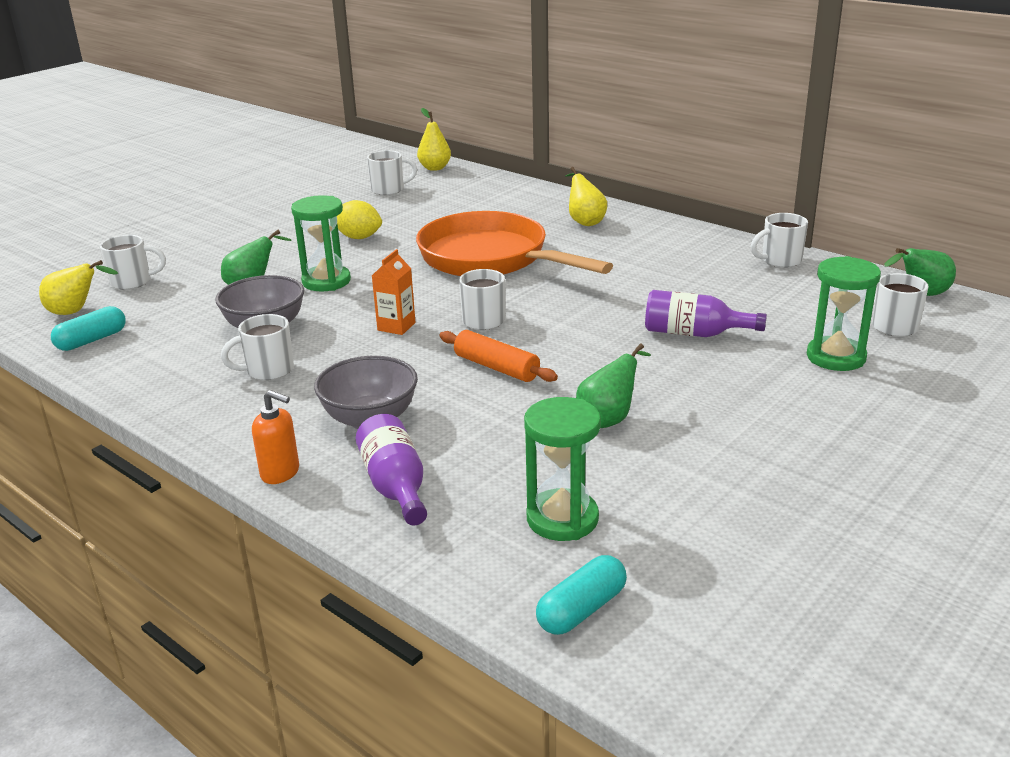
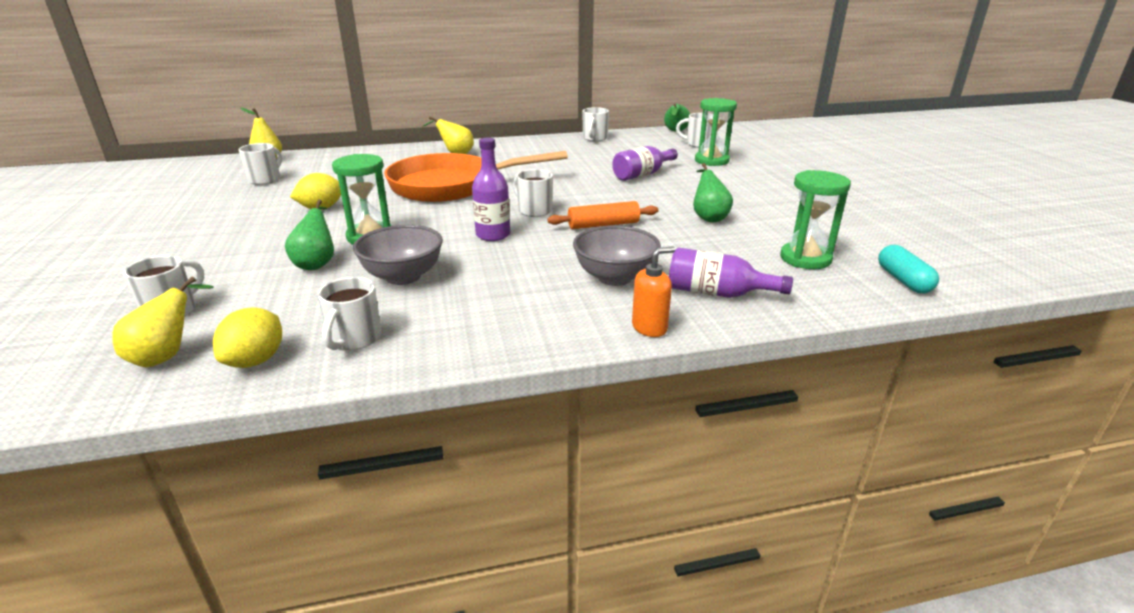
camera: 55 degrees left, 0 degrees up
turquoise capsule [51,306,126,351] -> yellow lemon [213,308,282,368]
white mug [221,314,294,381] -> white mug moved to [317,277,382,350]
orange carton [372,249,416,335] -> purple bottle [472,138,510,241]

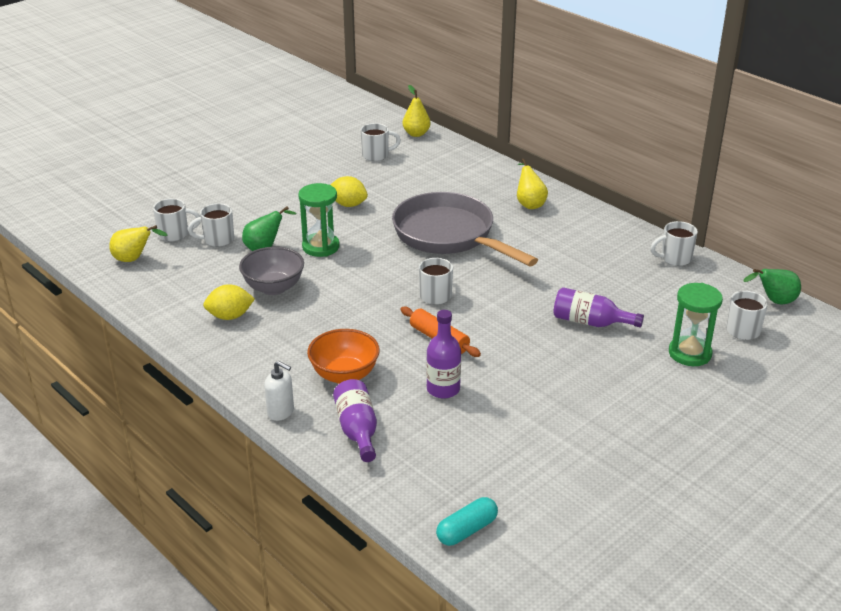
camera: 60 degrees right, 5 degrees up
yellow lemon [213,308,282,368] -> yellow lemon moved to [203,284,255,320]
white mug [317,277,382,350] -> white mug moved to [188,203,234,247]
orange pan [384,151,568,202] -> grey pan [392,192,538,266]
purple bottle [472,138,510,241] -> purple bottle moved to [426,310,461,399]
grey bowl [573,226,661,286] -> orange bowl [307,329,380,384]
orange soap dispenser [632,246,675,337] -> white soap dispenser [264,360,294,421]
green pear [693,163,733,223] -> none
green hourglass [780,170,851,269] -> none

